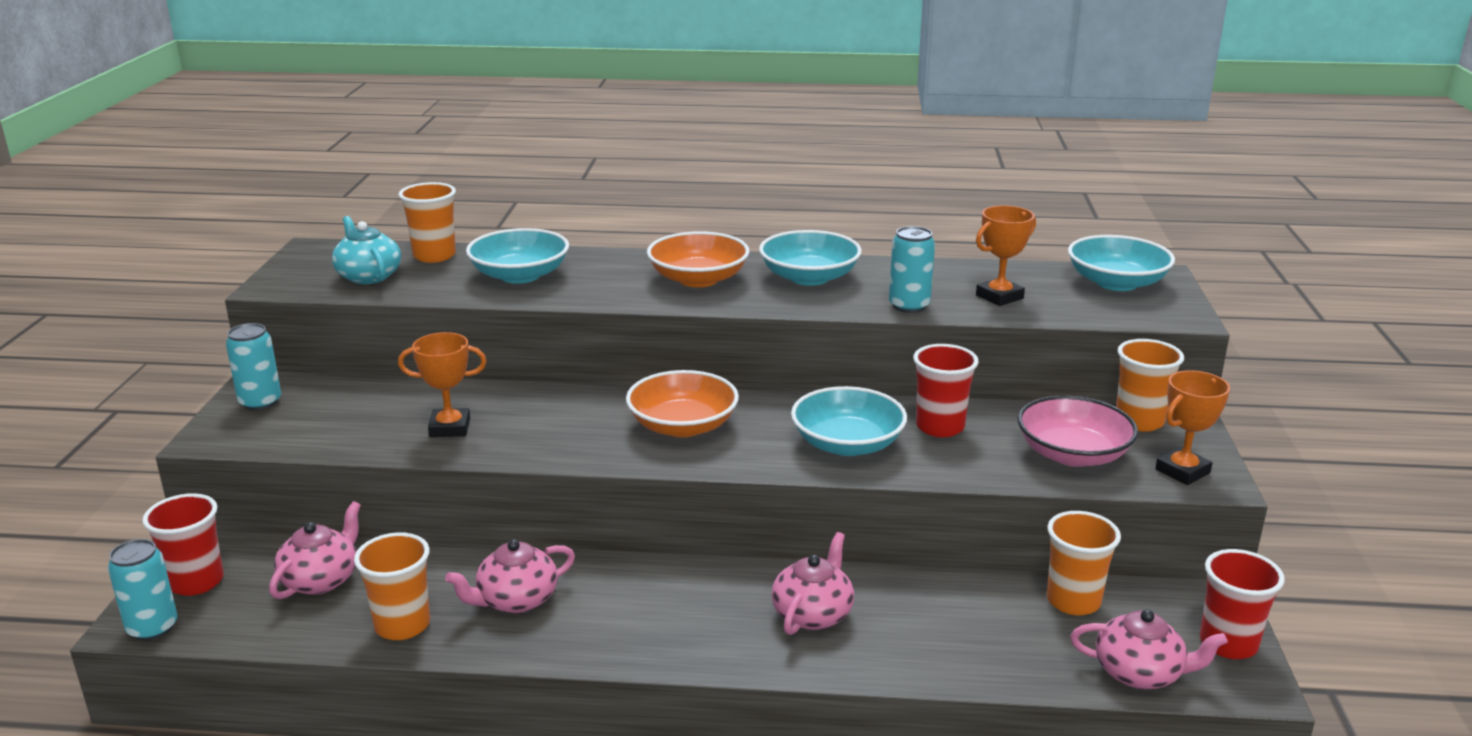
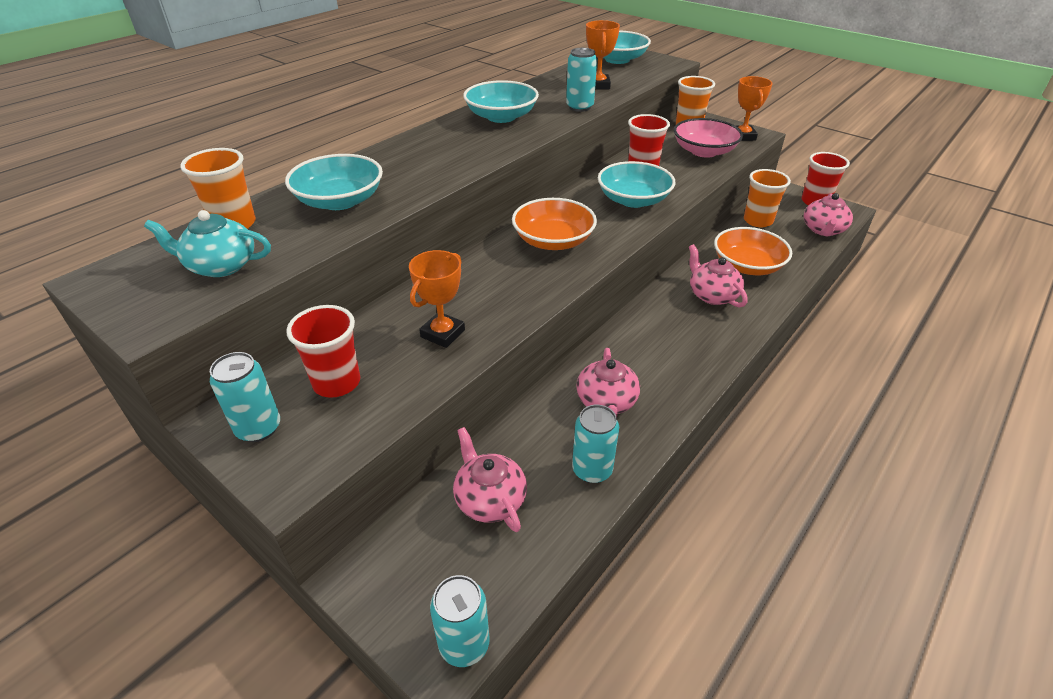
camera: 55 degrees left, 15 degrees up
red cup [142,493,224,596] -> red cup moved to [286,305,360,398]
orange cup [354,532,430,640] -> turquoise can [572,405,619,483]
orange bowl [647,231,749,287] -> orange bowl moved to [714,227,792,275]
pink teapot [1070,609,1228,689] -> pink teapot turned 150 degrees clockwise [804,193,853,237]

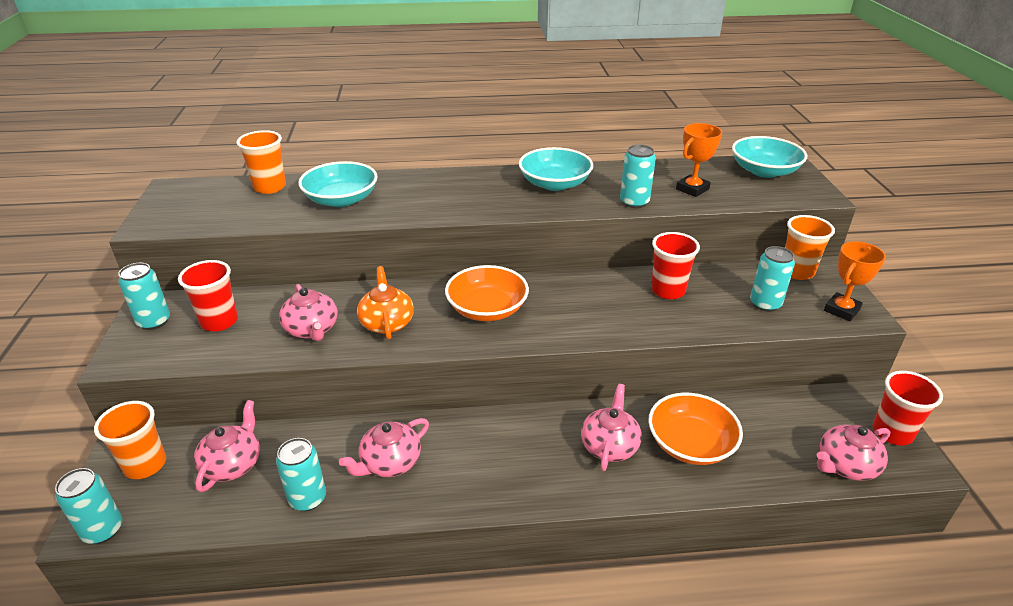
camera: 45 degrees right, 5 degrees down
turquoise teapot [144,210,271,277] -> none
orange trophy [409,250,465,348] -> pink teapot [279,284,338,341]
turquoise bowl [598,161,675,208] -> none
pink bowl [674,118,743,158] -> turquoise can [750,246,795,312]
orange cup [744,169,791,227] -> orange cup moved to [94,401,166,479]
none -> orange teapot [357,266,414,339]

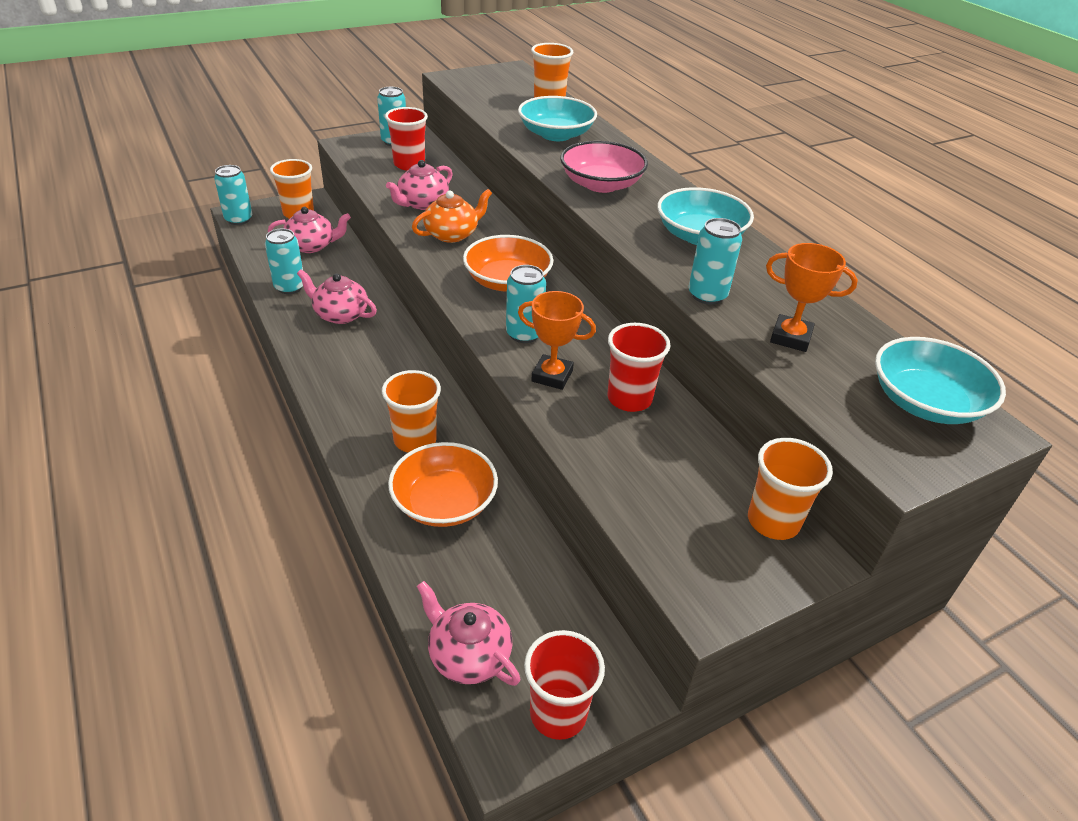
camera: 65 degrees right, 5 degrees up
pink teapot [581,384,642,471] -> orange cup [382,370,441,452]
turquoise can [750,246,795,312] -> turquoise can moved to [506,265,546,343]
orange trophy [824,241,886,321] -> orange trophy moved to [518,291,596,390]
none -> pink bowl [560,141,648,193]

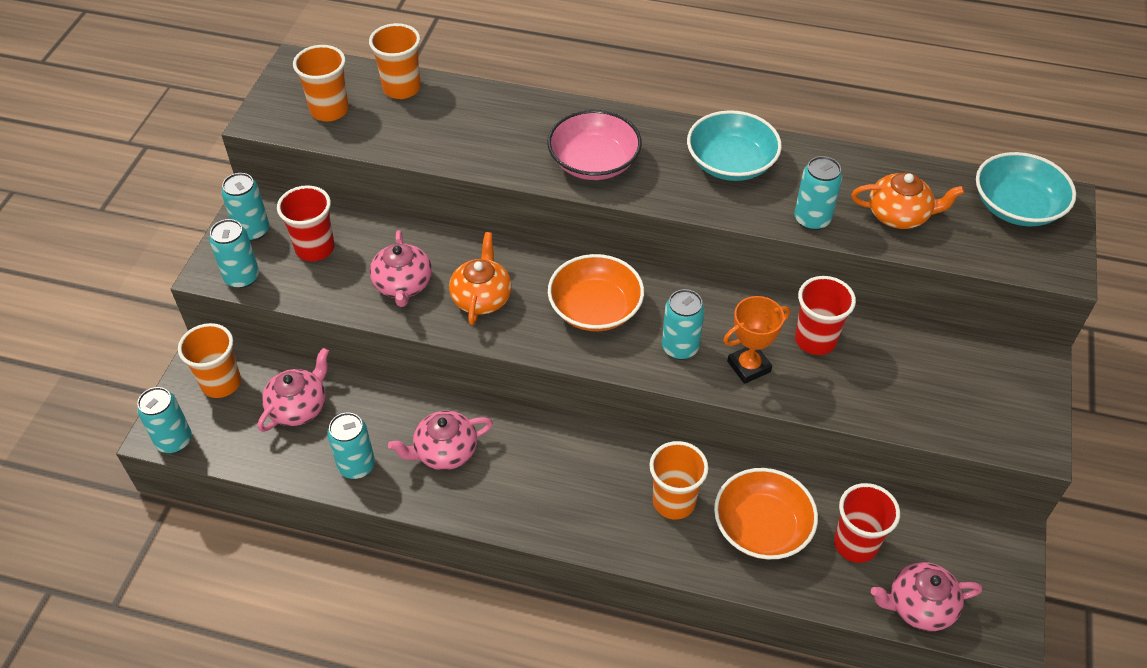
camera: 45 degrees left, 10 degrees up
turquoise bowl [518,96,597,141] -> none
red cup [524,630,605,740] -> red cup moved to [834,483,900,563]
orange cup [748,438,833,540] -> orange cup moved to [293,45,349,122]
orange trophy [766,243,858,352] -> orange teapot [851,173,964,229]
none -> turquoise can [209,219,259,288]

